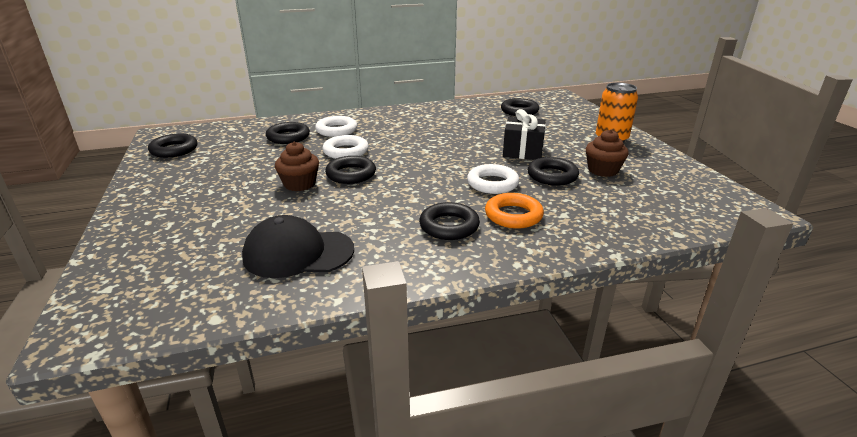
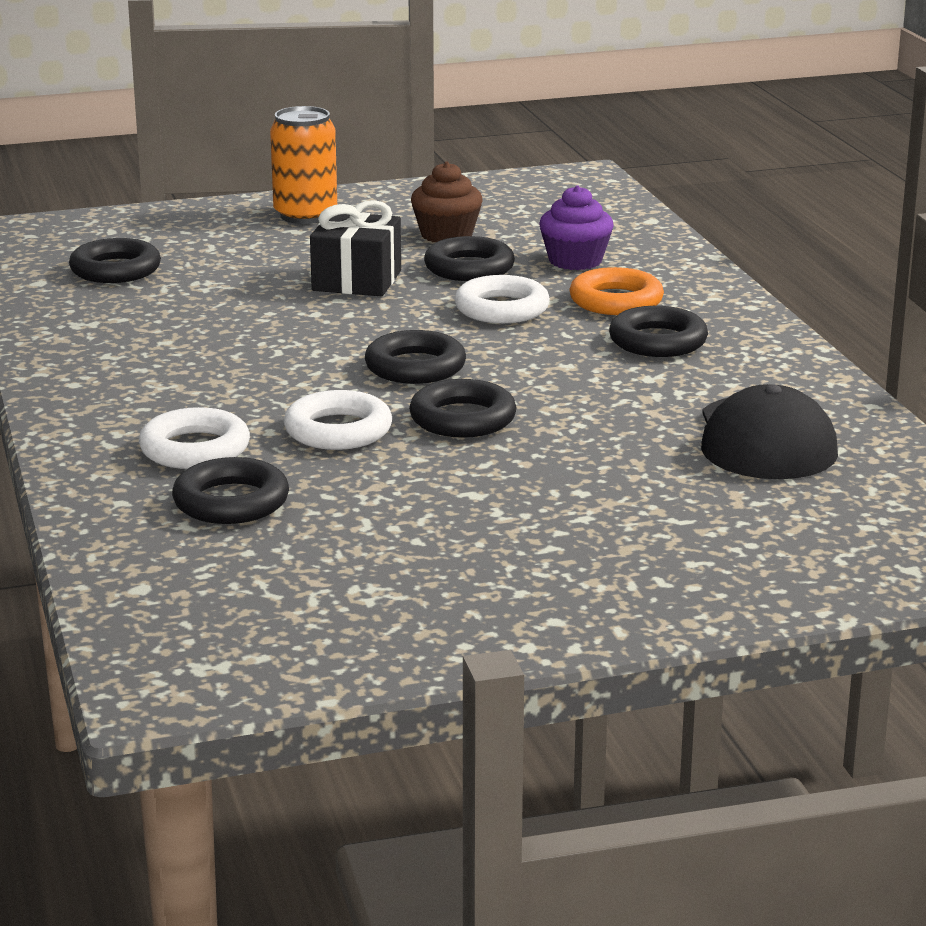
camera: 90 degrees left, 5 degrees down
black ring [148,134,197,158] -> black ring moved to [365,330,466,384]
brown cupcake [275,142,319,191] -> none
none -> purple cupcake [539,185,613,270]

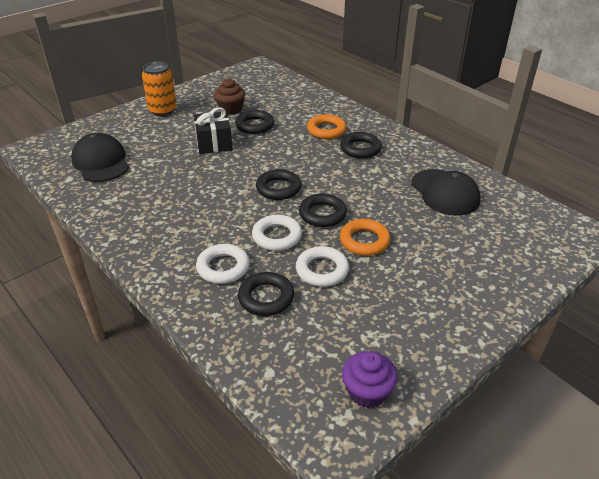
camera: 25 degrees left, 15 degrees up
black ring [69,238,161,283] -> black cap [71,133,129,182]
white ring [455,275,550,323] -> white ring moved to [296,246,349,287]
purple cupcake [539,185,613,270] -> purple cupcake moved to [342,351,398,408]
none -> orange ring [340,219,391,256]

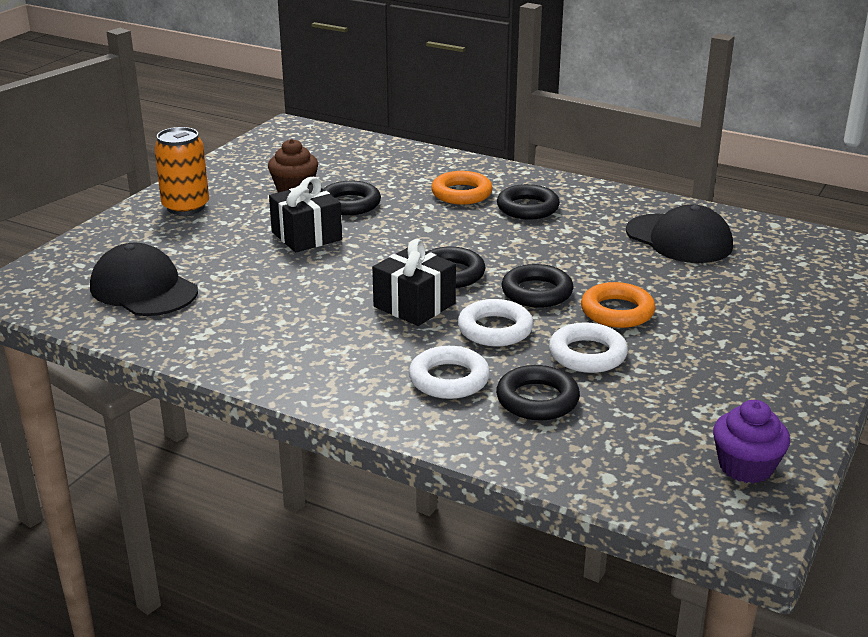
camera: 20 degrees left, 10 degrees down
none -> black gift [372,239,456,326]

